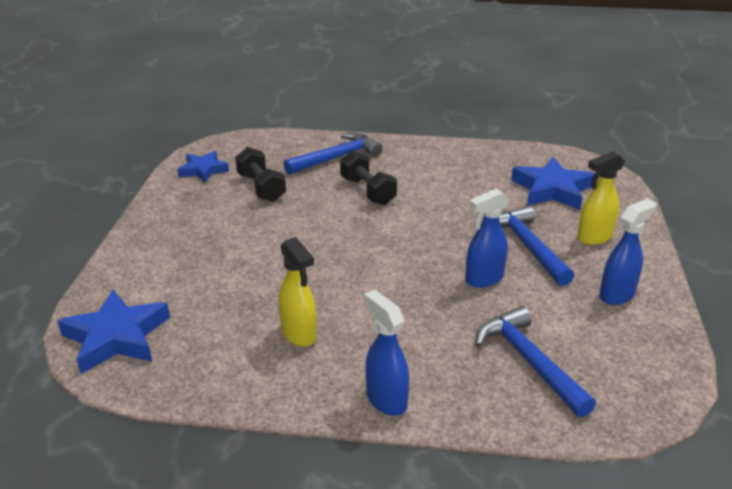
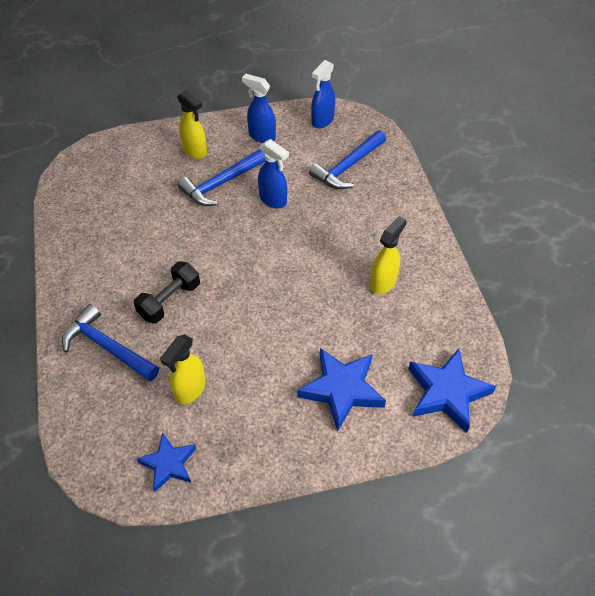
camera: 110 degrees left, 20 degrees up
black dumbbell [235,147,286,202] -> yellow spray bottle [160,335,206,405]
blue spray bottle [364,290,409,416] -> blue spray bottle moved to [311,60,335,128]
blue star [511,157,595,210] -> blue star moved to [297,348,386,431]

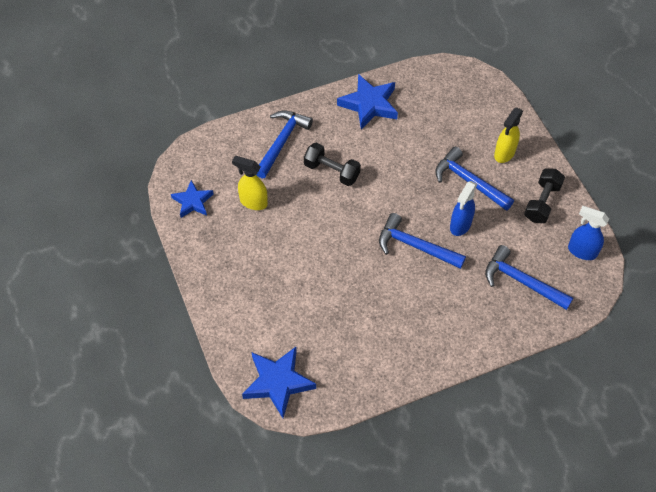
camera: 80 degrees right, 5 degrees up
blue spray bottle [242,74,276,143] -> black dumbbell [524,168,565,223]
blue star [297,348,386,431] -> blue star moved to [337,74,398,129]
yellow spray bottle [370,216,407,294] -> none
none -> blue hammer [379,213,466,269]

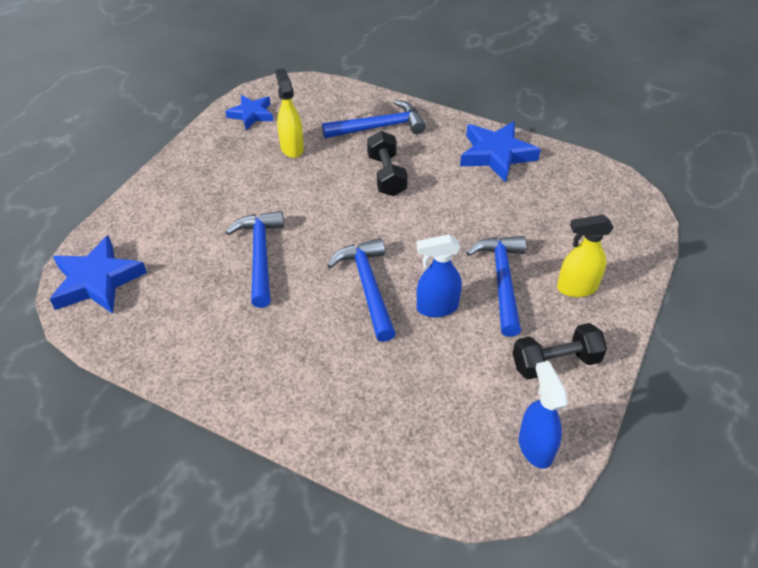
camera: 50 degrees right, 10 degrees down
blue hammer [485,245,573,310] -> blue hammer moved to [226,211,284,308]

